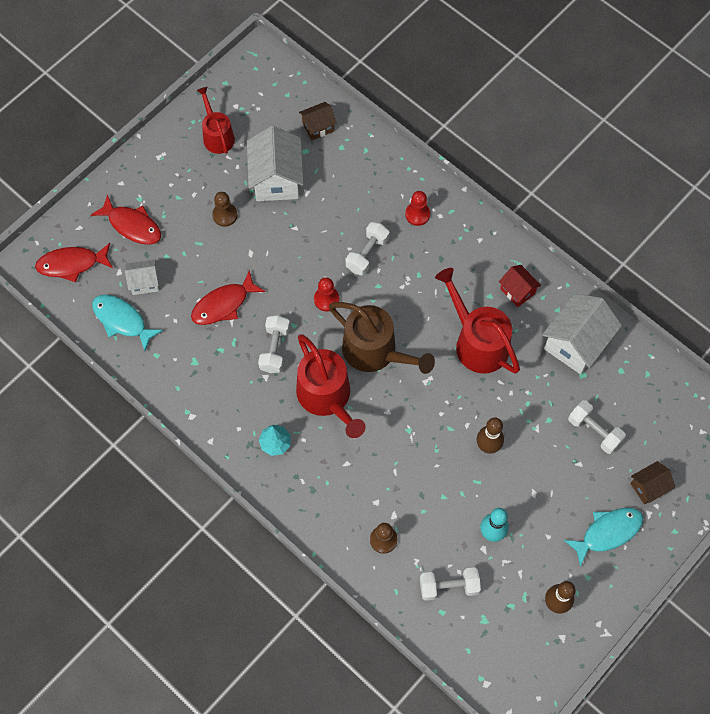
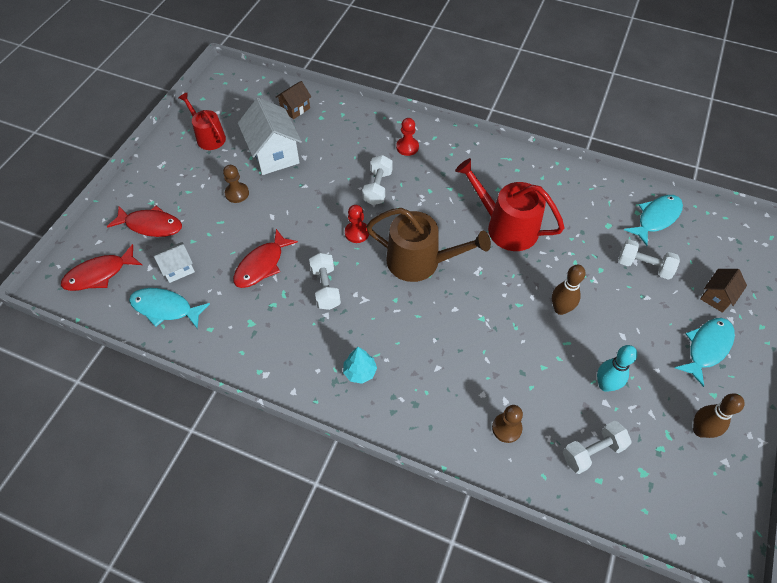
camera: 20 degrees left, 10 degrees down
red watering can [296,335,366,438] -> none
red house [499,265,541,307] -> none
white house [542,293,622,374] -> none
none -> turquoise fish [624,195,683,246]

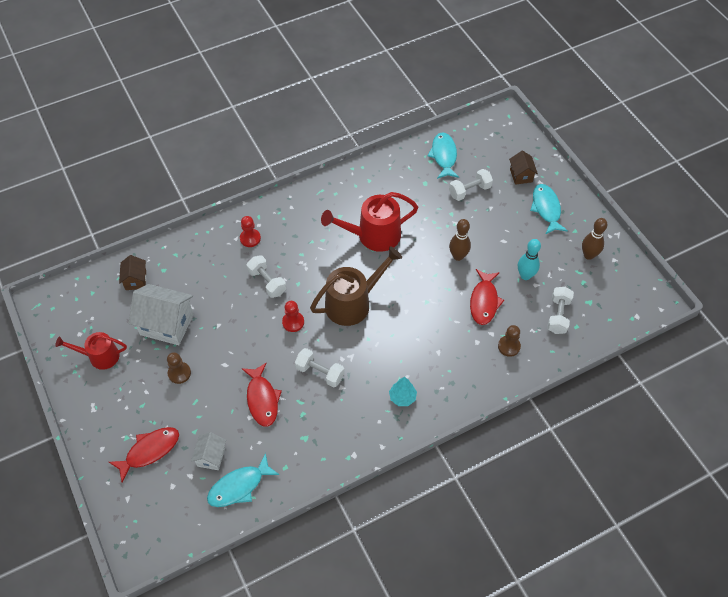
camera: 50 degrees left, 0 degrees up
red fish [61,244,142,291] -> red fish moved to [470,269,504,325]

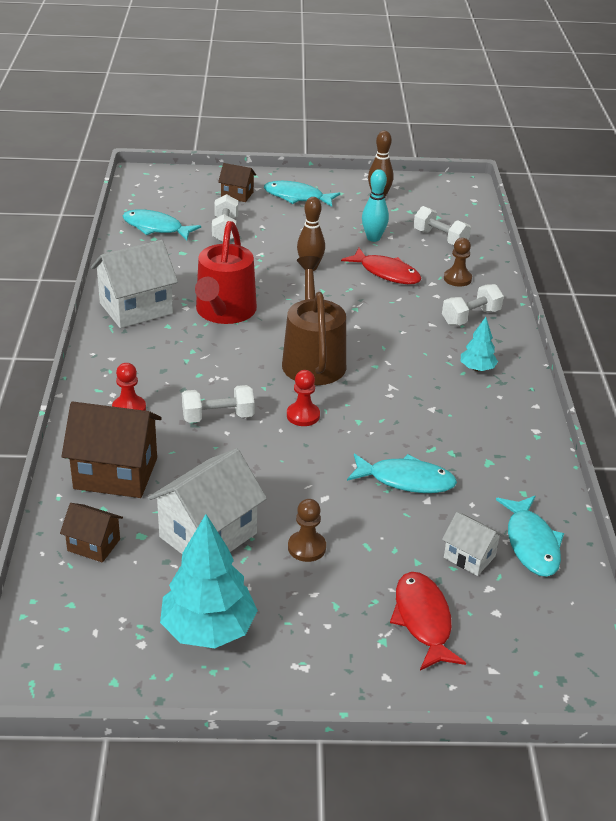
camera: 65 degrees left, 20 degrees down
red watering can [55,332,127,370] -> turquoise tree [160,514,258,648]
red fish [242,363,282,427] -> turquoise fish [347,453,457,493]
white dumbbell [295,348,345,388] -> white dumbbell moved to [442,284,504,325]
none -> brown house [62,401,162,498]
none -> white house [91,240,178,328]

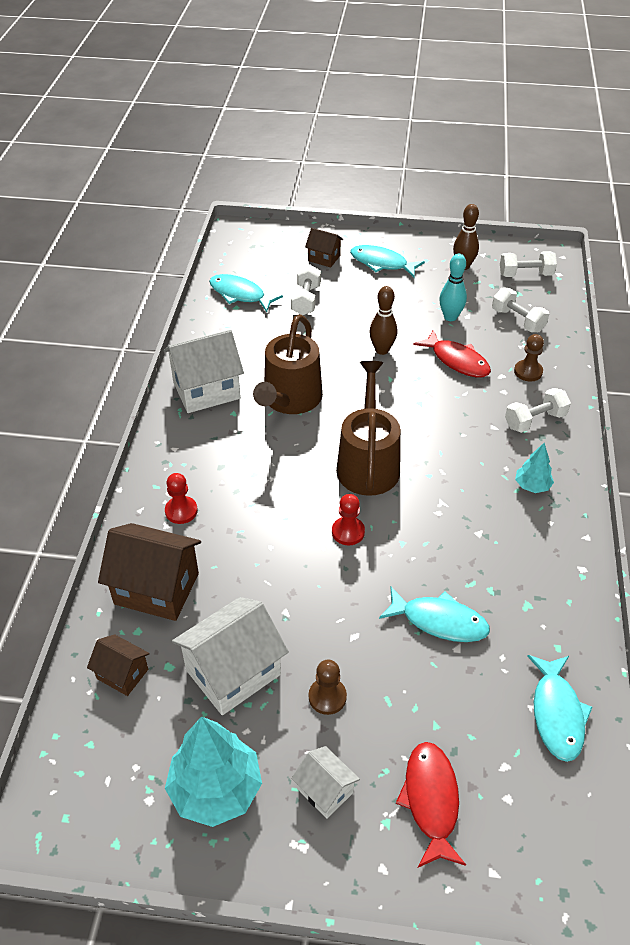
camera: 10 degrees right, 10 degrees up
white dumbbell [182,385,255,423] -> white dumbbell moved to [500,251,557,277]
red watering can [195,221,257,324] -> brown watering can [253,314,323,414]
white house [442,512,504,576] -> white house moved to [291,746,360,819]

